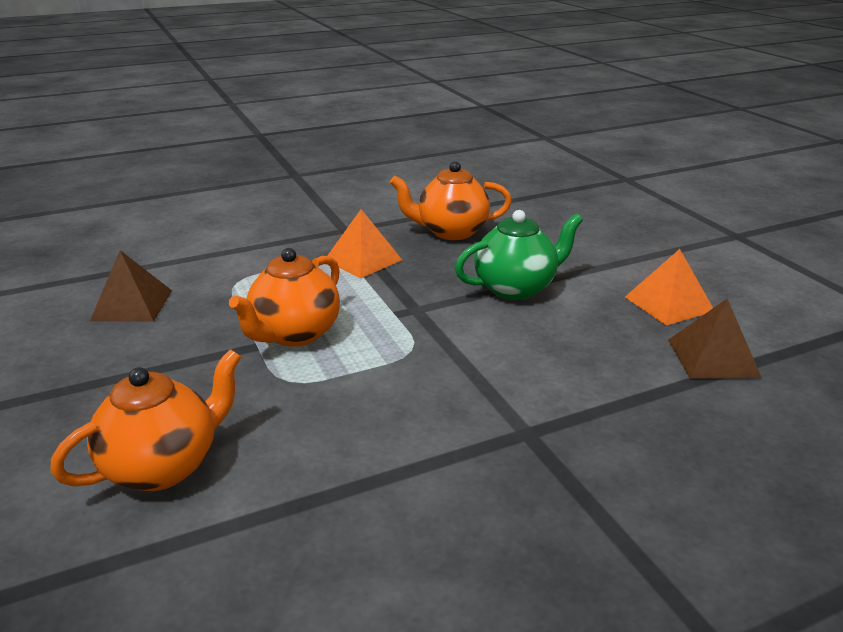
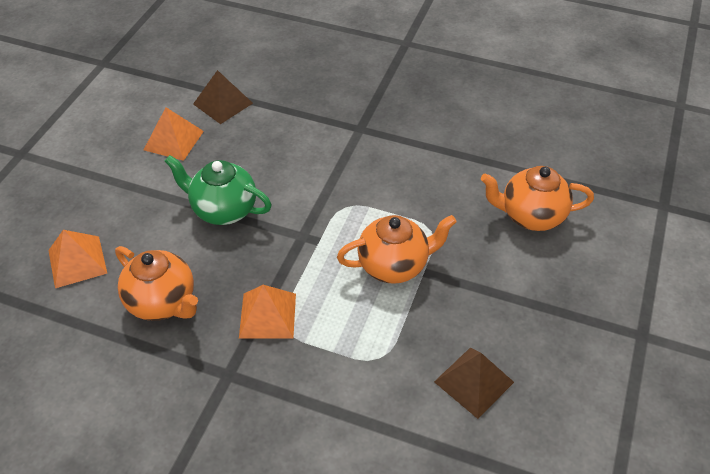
camera: 135 degrees left, 20 degrees up
none -> orange pyramid [48,230,107,288]

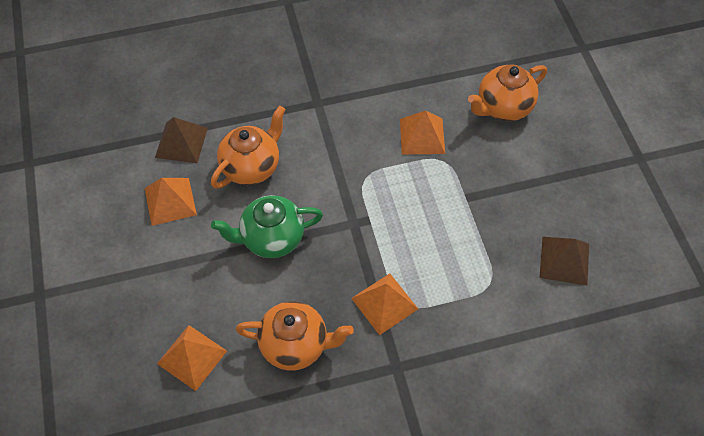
camera: 35 degrees left, 10 degrees up
orange teapot [337,215,457,284] -> orange teapot moved to [211,106,286,189]
none -> orange pyramid [400,111,445,154]

